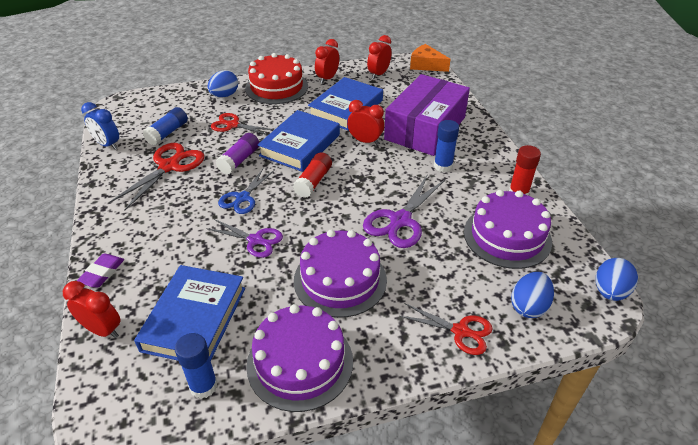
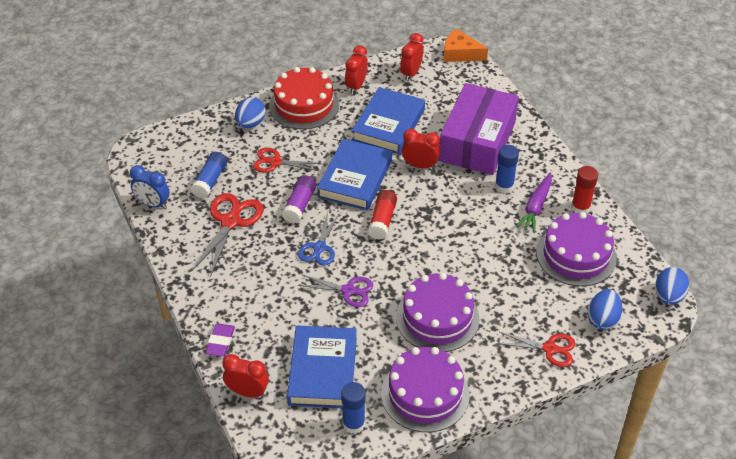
camera: 10 degrees left, 5 degrees up
purple scissors [363,174,445,248] -> none
none -> purple carrot [515,173,552,233]

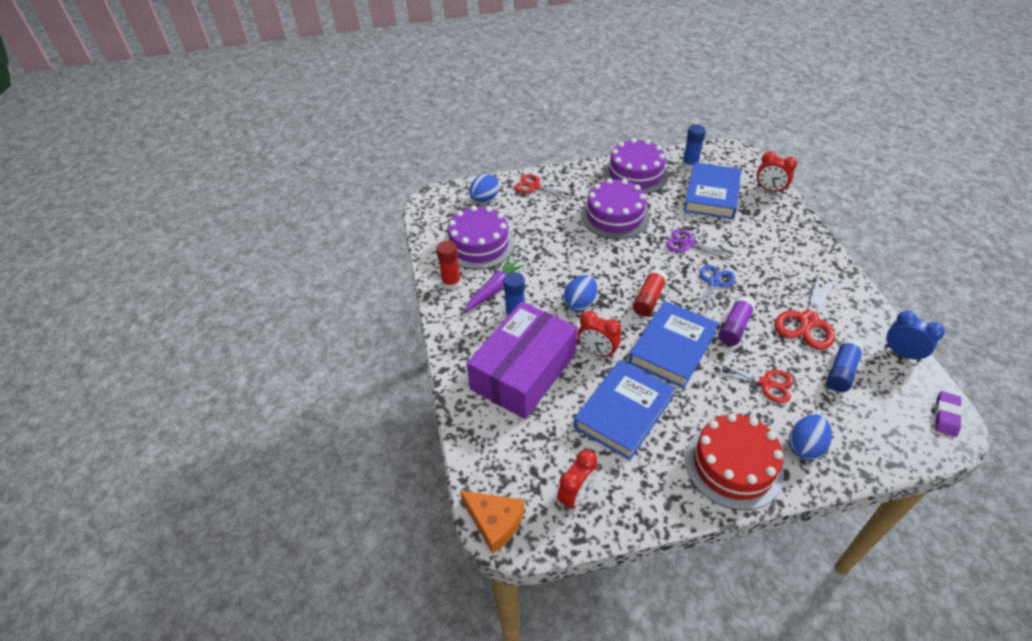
camera: 165 degrees left, 0 degrees up
purple eraser [205,324,235,356] -> purple eraser moved to [935,391,962,437]
red clock [345,45,368,94] -> none
blue egg [655,267,689,305] -> blue egg moved to [564,275,597,311]

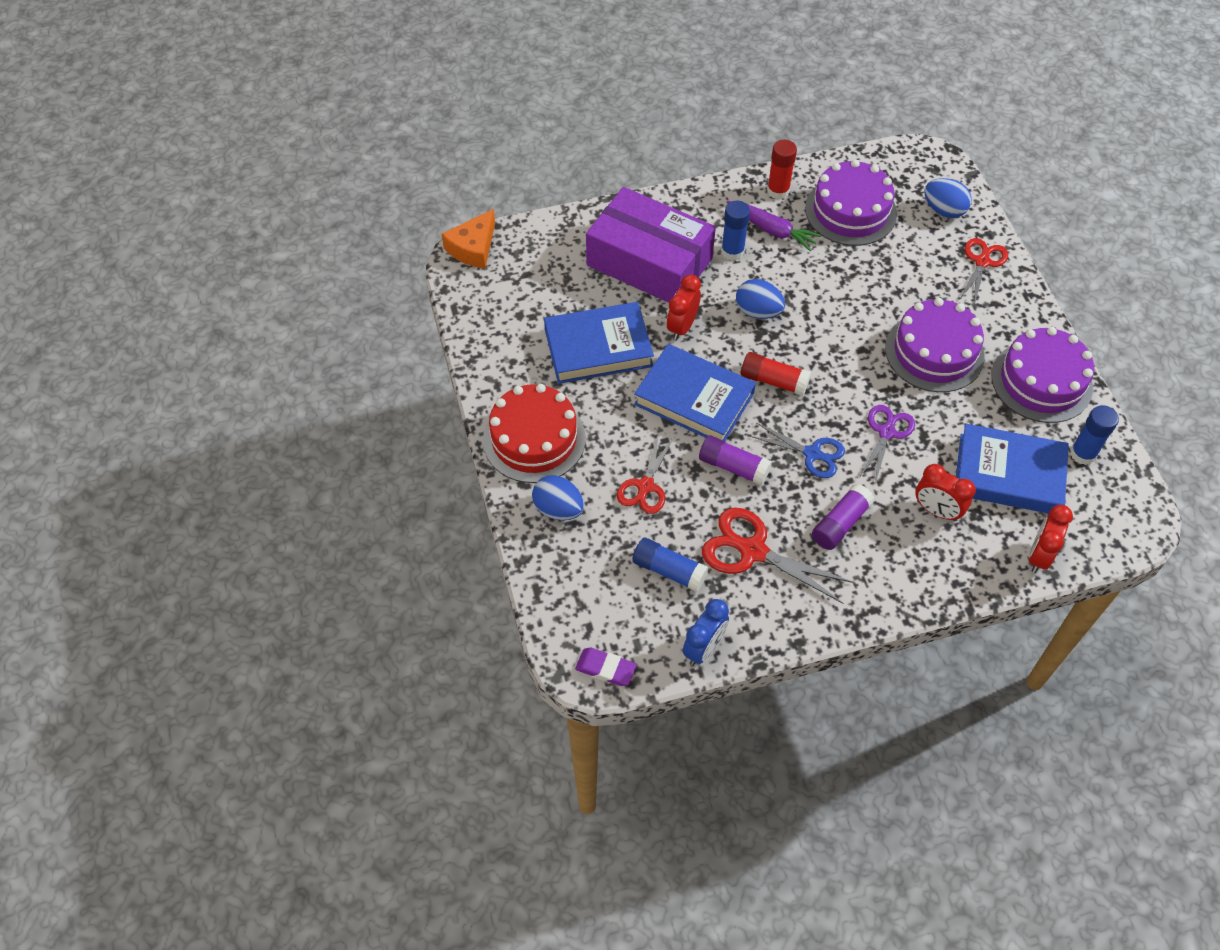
camera: 85 degrees right, 10 degrees up
red clock [557,450,598,511] -> red clock moved to [915,464,976,521]
blue book [574,360,675,460] -> blue book turned 45 degrees counterclockwise [544,302,654,384]
none -> purple glue stick [812,484,875,550]

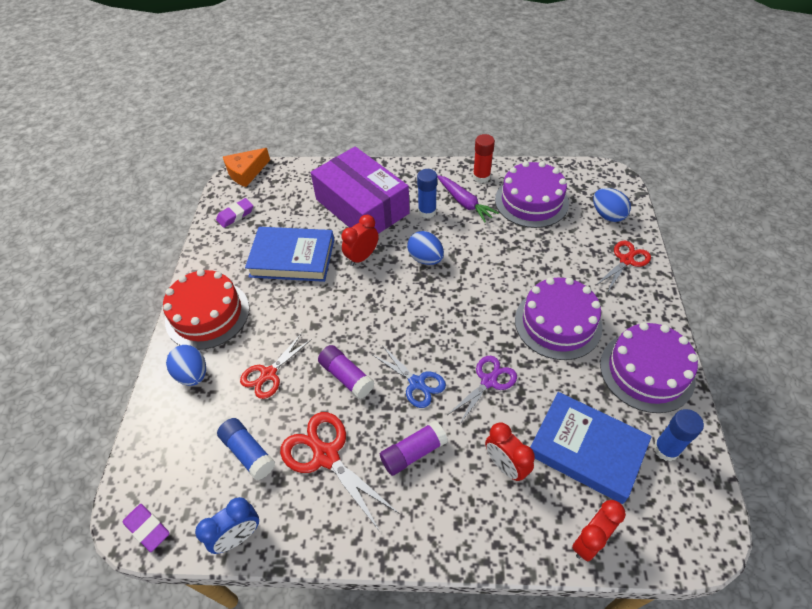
camera: 20 degrees right, 5 degrees down
blue book [634,344,756,441] -> none
red glue stick [741,352,811,396] -> none
none -> purple eraser [216,198,253,228]

